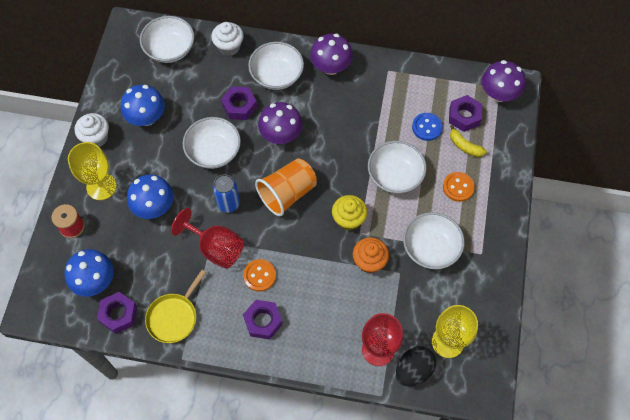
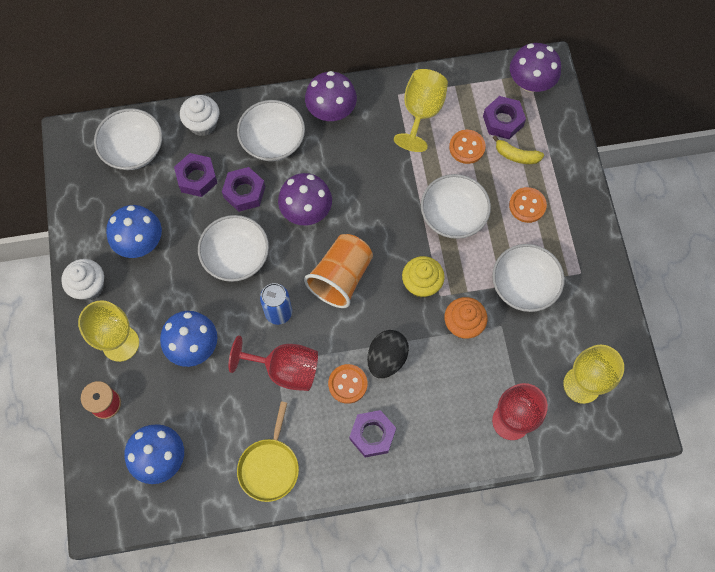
camera: 20 degrees left, 5 degrees up
purple nut [97,292,137,334] -> purple nut moved to [174,153,217,197]
black egg [396,346,436,386] -> black egg moved to [367,330,409,378]
blue button [412,113,443,141] -> orange button [449,130,486,164]
none -> yellow goblet [394,69,448,152]

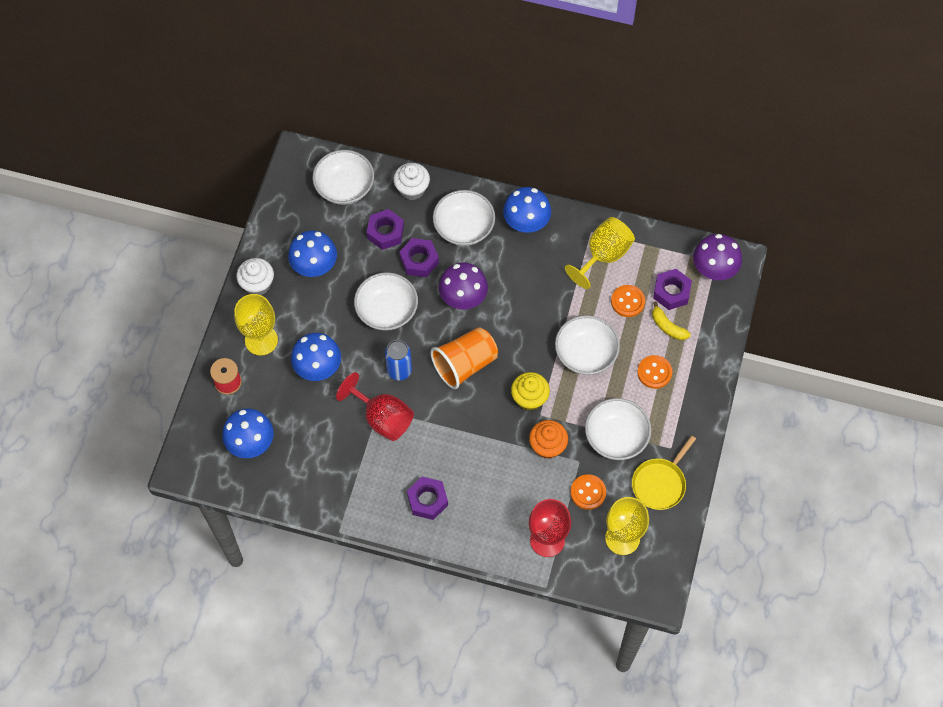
camera: 25 degrees right, 5 degrees down
yellow pan [237,401,299,502] -> yellow pan moved to [632,435,696,510]
purple mushroom [305,71,357,121] -> blue mushroom [503,187,551,233]
orange button [328,364,367,404] -> orange button moved to [570,474,606,510]
black egg [367,330,409,378] -> none

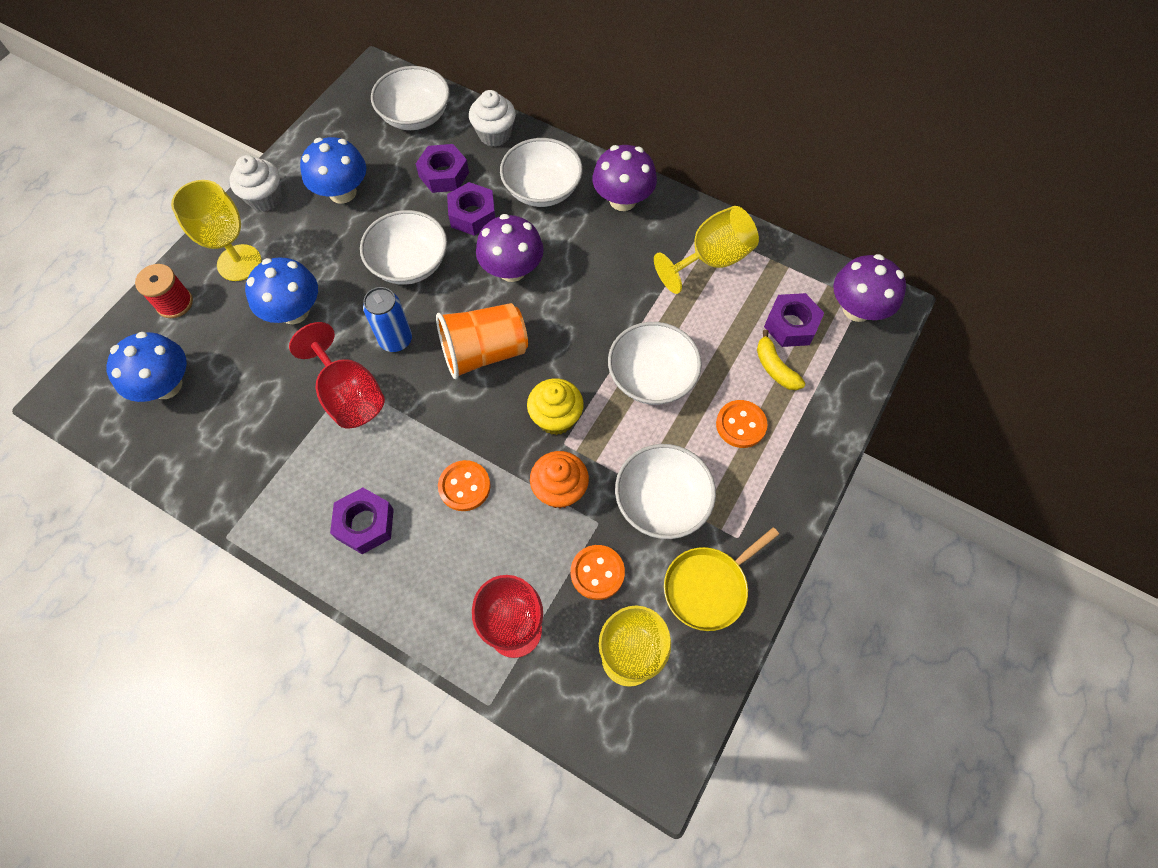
camera: 15 degrees right, 0 degrees up
blue mushroom [503,187,551,233] -> purple mushroom [592,145,657,211]
orange button [611,285,645,317] -> orange button moved to [438,460,491,511]

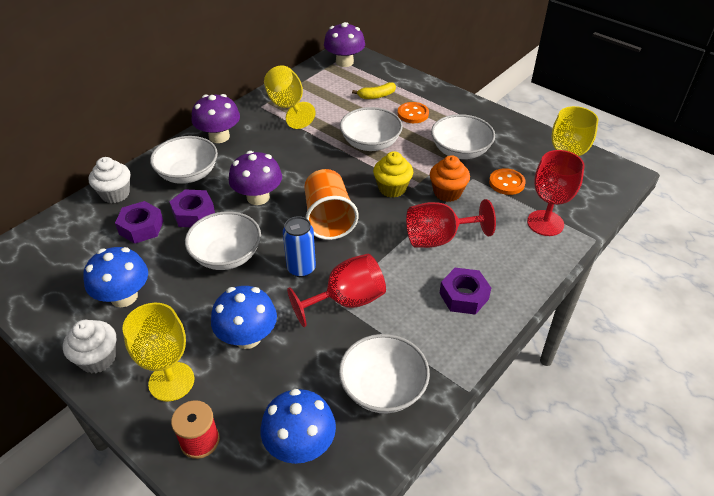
camera: 80 degrees left, 20 degrees down
white bowl [371,66,450,130] -> white bowl moved to [339,334,430,413]
orange button [438,460,491,511] -> red goblet [406,199,496,248]
yellow pan [664,527,779,631] -> none
purple nut [764,293,824,347] -> none

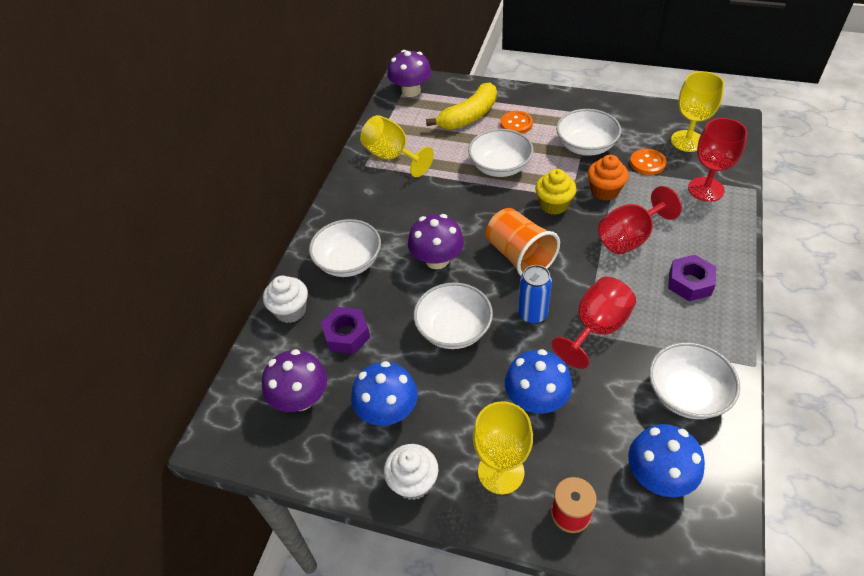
camera: 20 degrees left, 5 degrees up
purple nut [170,190,215,227] -> none
purple mushroom [191,94,240,143] -> purple mushroom moved to [262,349,327,412]
yellow banana [352,82,396,99] -> yellow banana [426,82,497,130], size x1.85

